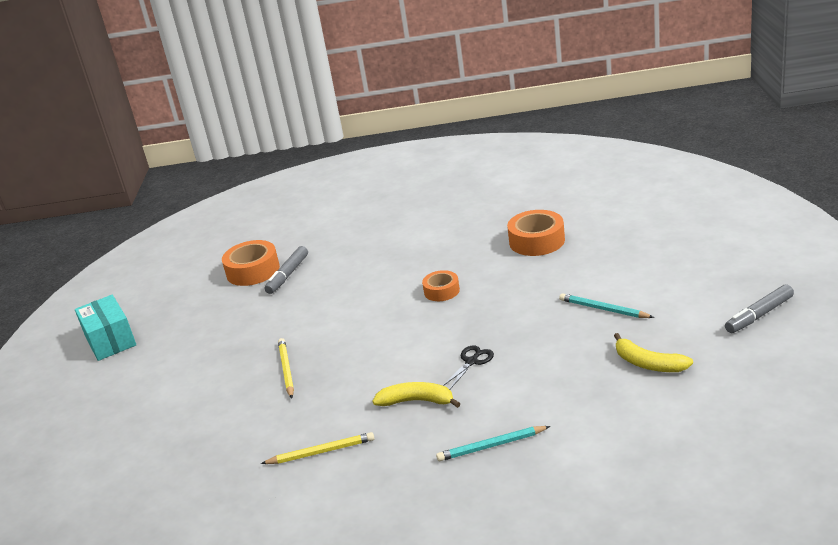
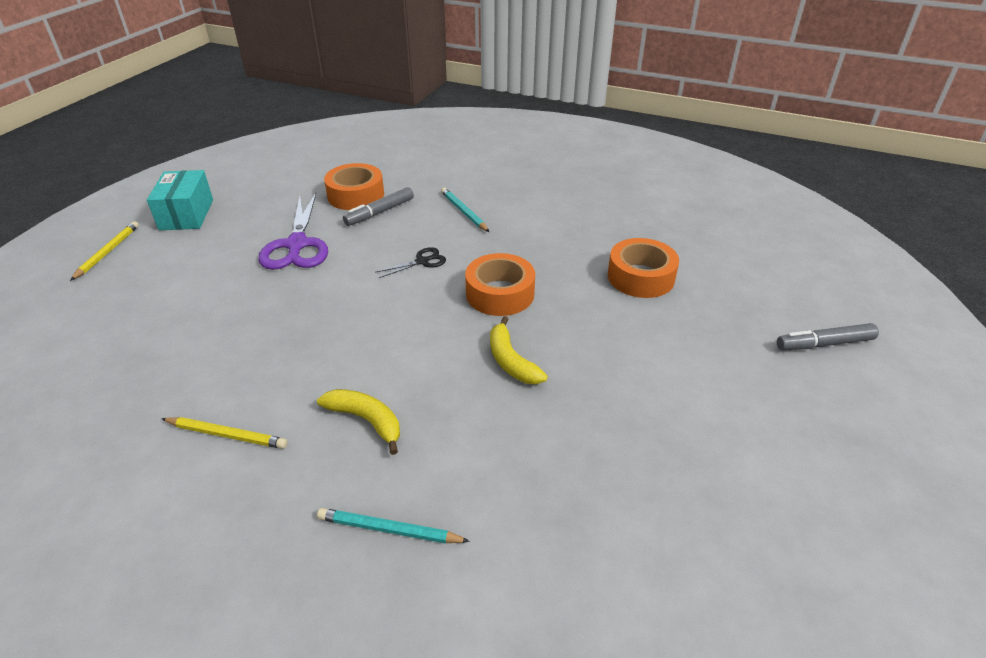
camera: 20 degrees right, 10 degrees up
yellow pencil [278,338,294,399] -> yellow pencil moved to [70,221,139,281]
orange tape [422,270,460,301] -> orange tape [465,253,535,316], size x1.64
black scissors [442,345,494,390] -> black scissors moved to [375,247,446,278]
turquoise pencil [559,293,654,318] -> turquoise pencil moved to [441,188,489,232]
yellow banana [614,333,693,372] -> yellow banana moved to [490,316,548,384]
grey marker [725,284,794,333] -> grey marker moved to [777,323,879,350]
none -> purple scissors [258,193,328,270]

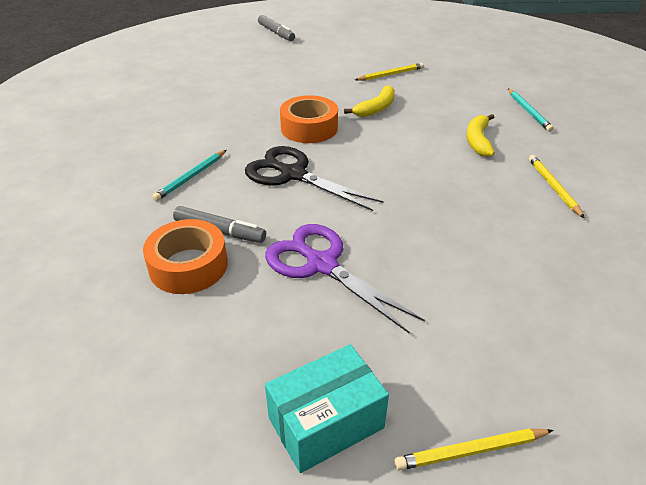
camera: 115 degrees left, 0 degrees up
purple scissors [258,193,328,270] -> purple scissors turned 105 degrees counterclockwise [265,224,425,333]
black scissors [375,247,446,278] -> black scissors [245,146,383,211], size x2.06
orange tape [608,238,679,298] -> none
none -> yellow pencil [355,63,424,81]

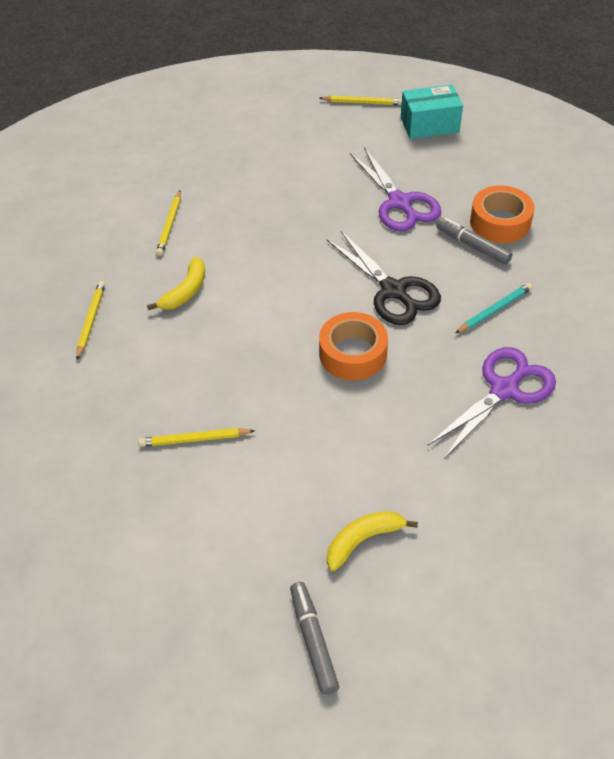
camera: 160 degrees left, 10 degrees up
yellow banana [344,85,395,117] -> yellow banana moved to [327,511,418,571]
turquoise pencil [508,89,554,132] -> yellow pencil [76,281,105,360]
none -> purple scissors [427,347,556,459]

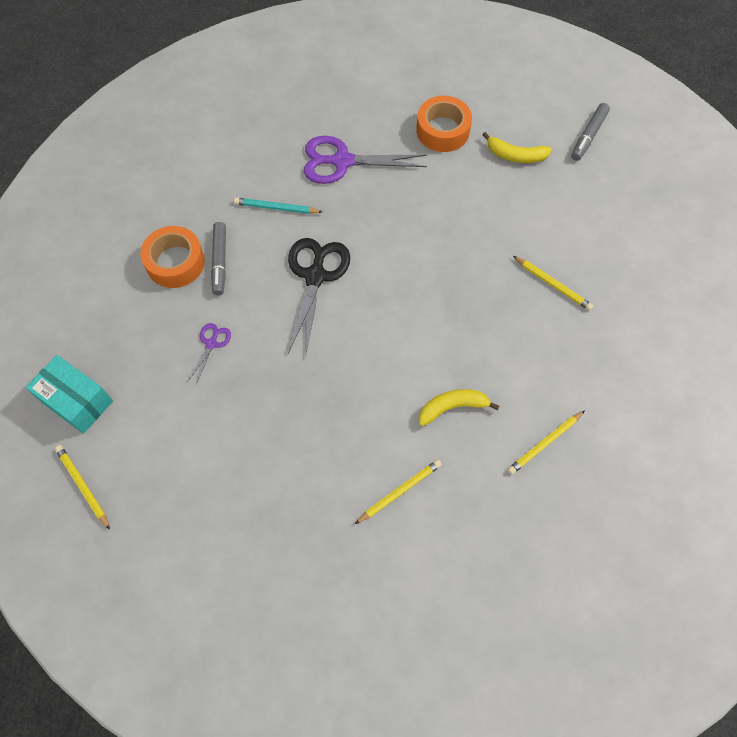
camera: 135 degrees left, 15 degrees up
orange tape [319,312,388,380] -> orange tape moved to [416,96,472,152]
purple scissors [350,147,441,231] -> purple scissors [188,323,231,384], size x0.49

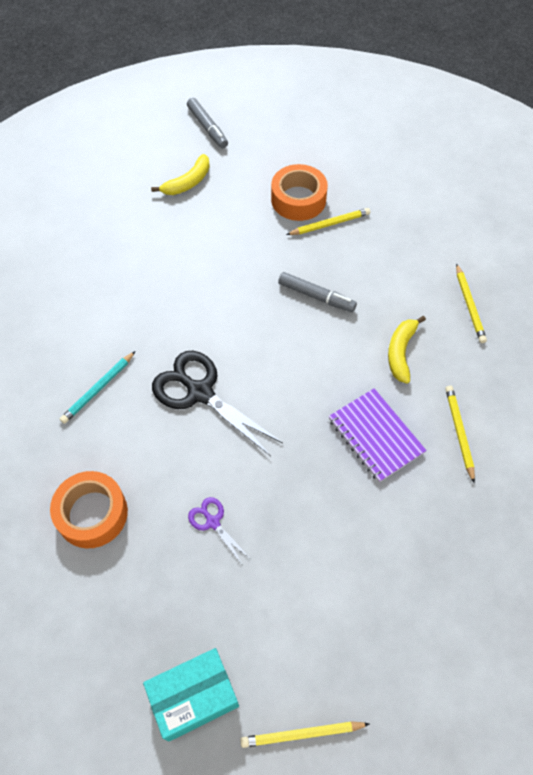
camera: 60 degrees left, 5 degrees down
grey marker [211,222,226,295] -> grey marker moved to [278,272,357,312]
purple scissors [304,136,427,184] -> none
orange tape [416,96,472,152] -> orange tape moved to [271,164,328,221]
none -> purple notebook [329,388,427,483]

